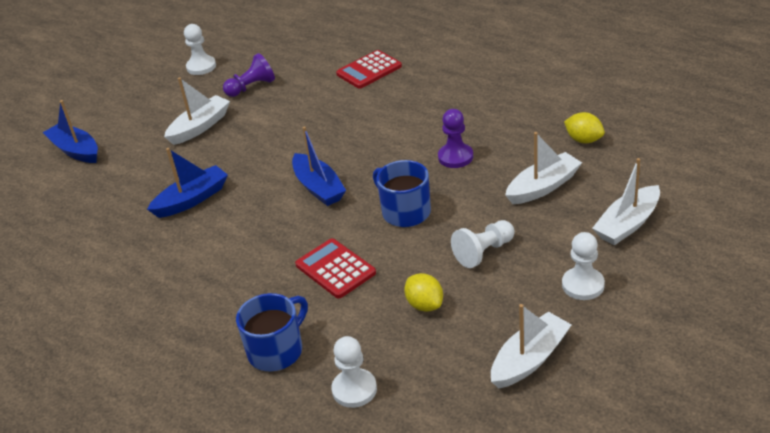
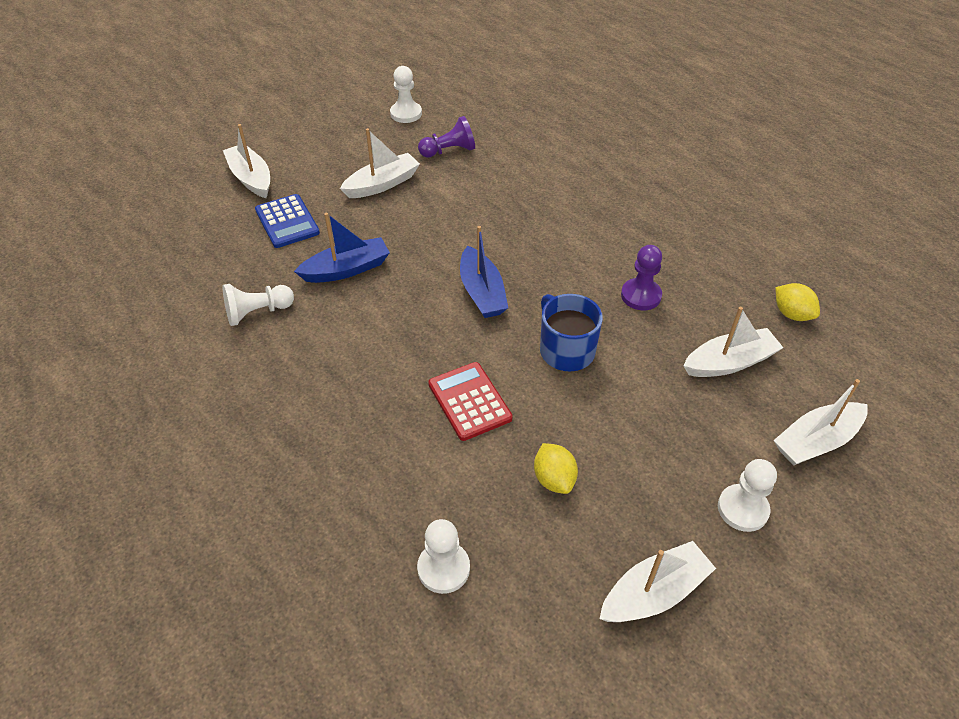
camera: 10 degrees right, 10 degrees up
blue boat [43,100,98,163] -> white boat [223,124,270,198]
blue mug [236,293,308,371] -> none
red calculator [336,50,402,89] -> none
white pawn [451,220,515,268] -> white pawn moved to [223,284,294,326]
none -> blue calculator [255,194,320,248]

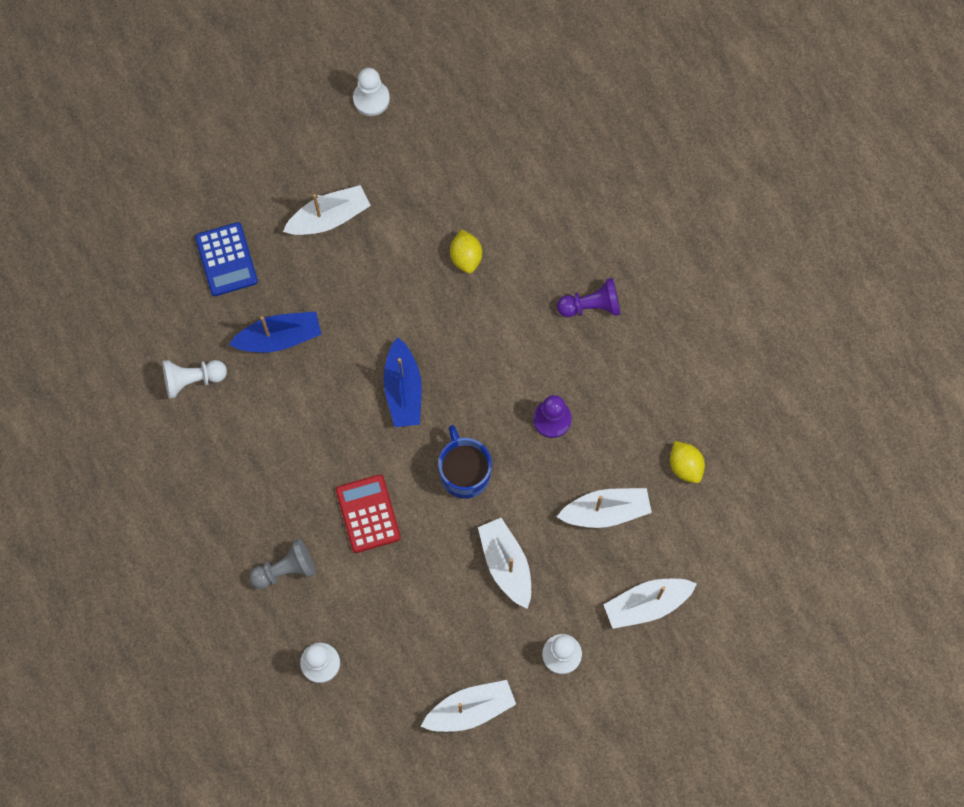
camera: 10 degrees right, 25 degrees up
white boat [223,124,270,198] -> white boat moved to [478,518,531,609]
purple pawn [418,116,475,158] -> purple pawn moved to [557,278,620,317]
yellow lemon [534,443,578,494] -> yellow lemon moved to [450,229,482,273]
none -> grey pawn [249,539,316,589]

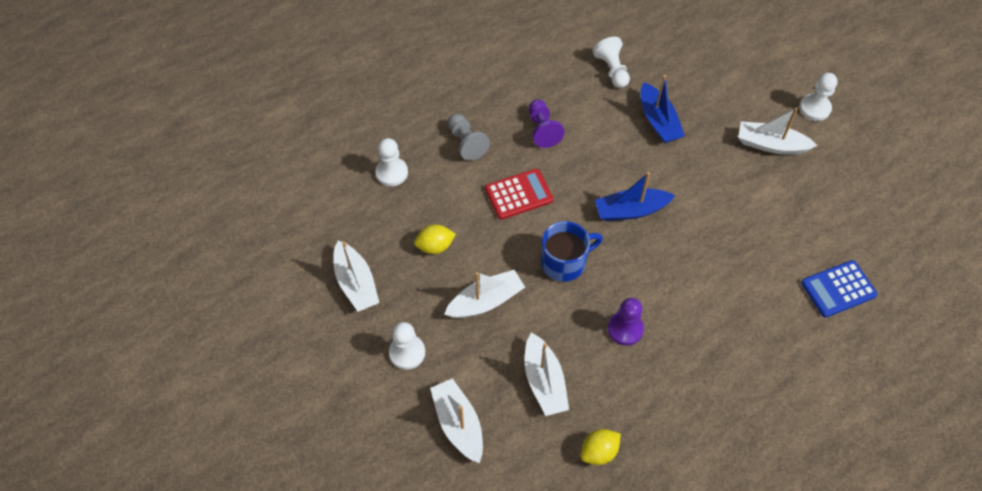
camera: 85 degrees right, 15 degrees down
blue calculator [195,222,258,296] -> blue calculator moved to [801,260,878,318]
white boat [283,185,371,235] -> white boat turned 135 degrees clockwise [738,107,818,155]
white pawn [353,68,390,116] -> white pawn moved to [799,73,838,121]
yellow lemon [450,229,482,273] -> yellow lemon moved to [414,224,456,254]
purple pawn [557,278,620,317] -> purple pawn moved to [529,100,564,148]

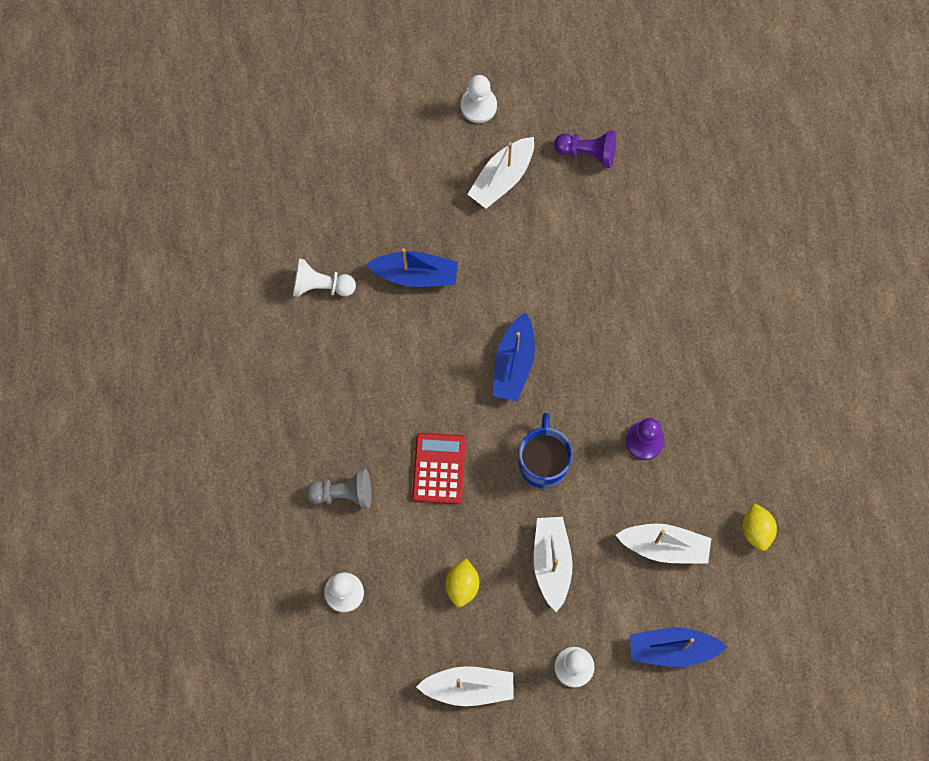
camera: 65 degrees left, 15 degrees up
white boat [430,378,483,463] -> blue boat [630,628,727,667]
purple pawn [529,100,564,148] -> purple pawn moved to [554,130,616,168]
blue calculator [801,260,878,318] -> none

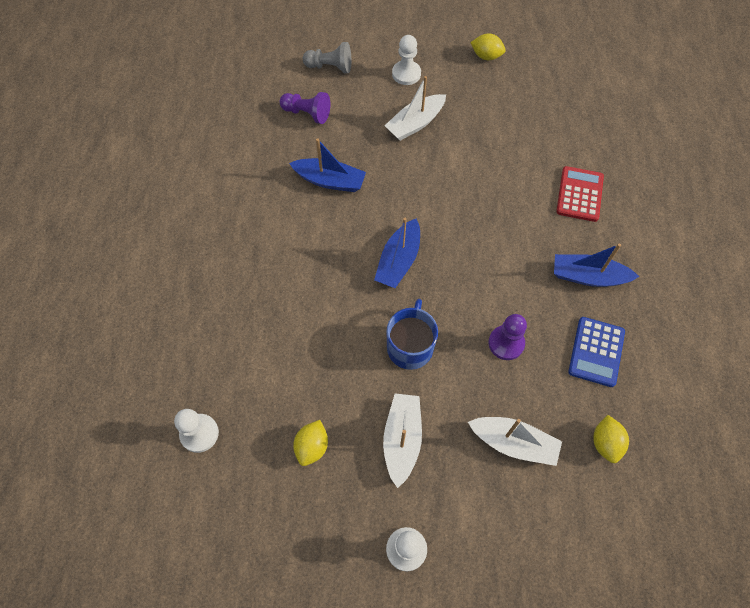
camera: 10 degrees right, 10 degrees down
white pawn [293,259,356,297] -> none
grey pawn [306,469,371,508] -> grey pawn moved to [303,42,351,73]
red calculator [412,433,466,504] -> red calculator moved to [556,166,604,222]
white boat [416,666,514,706] -> none
purple pawn [554,130,616,168] -> purple pawn moved to [280,92,330,124]
blue boat [630,628,727,667] -> blue boat moved to [554,244,639,287]
none -> yellow lemon [470,34,506,60]
none -> blue calculator [568,317,625,387]

